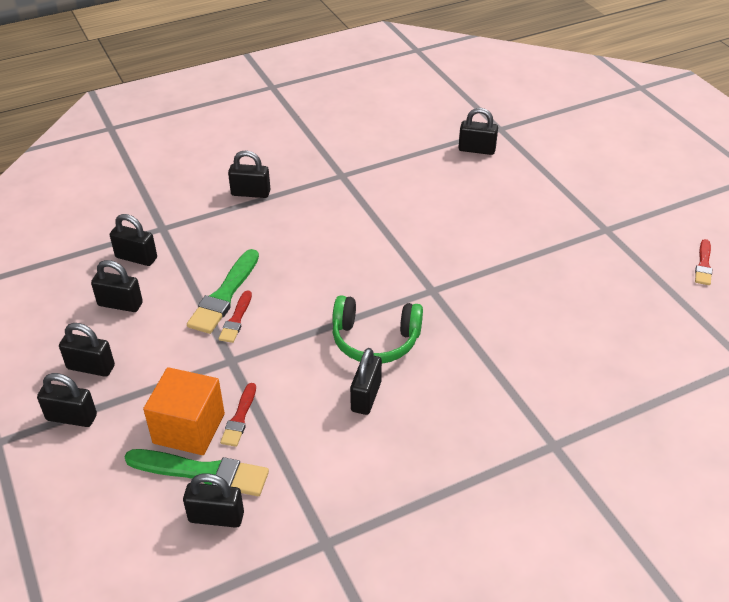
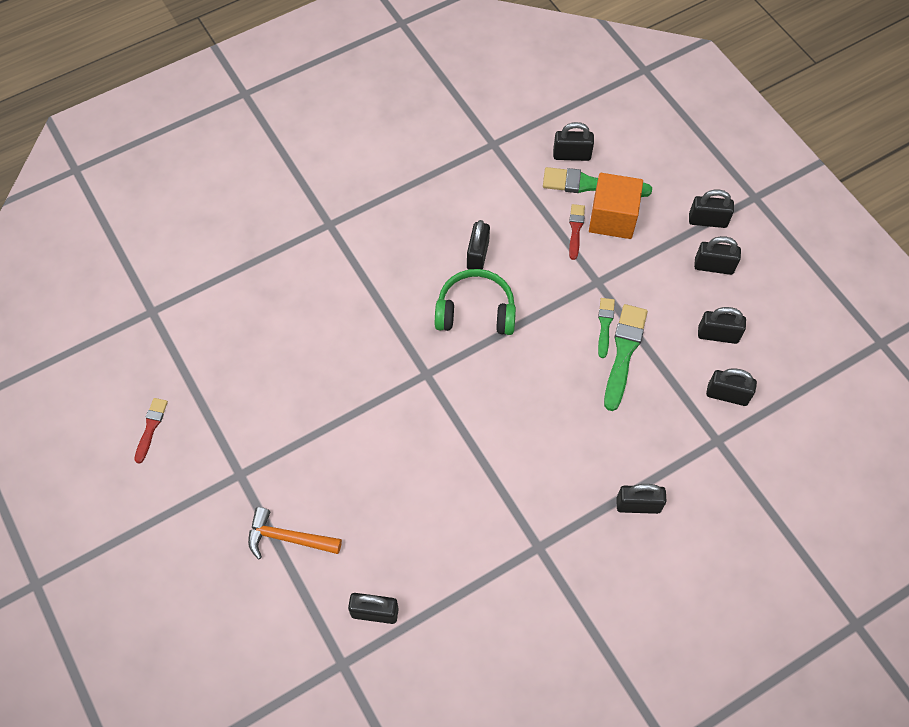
camera: 175 degrees right, 20 degrees up
red brush [219,290,252,343] -> green brush [598,298,615,358]
none -> orange hammer [248,507,342,559]

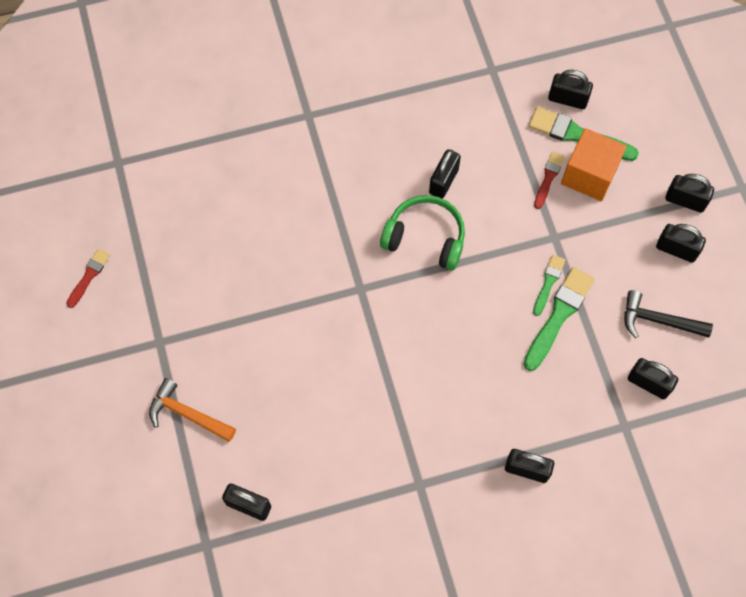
camera: 15 degrees right, 5 degrees up
black padlock [698,307,746,344] -> black hammer [624,290,713,338]

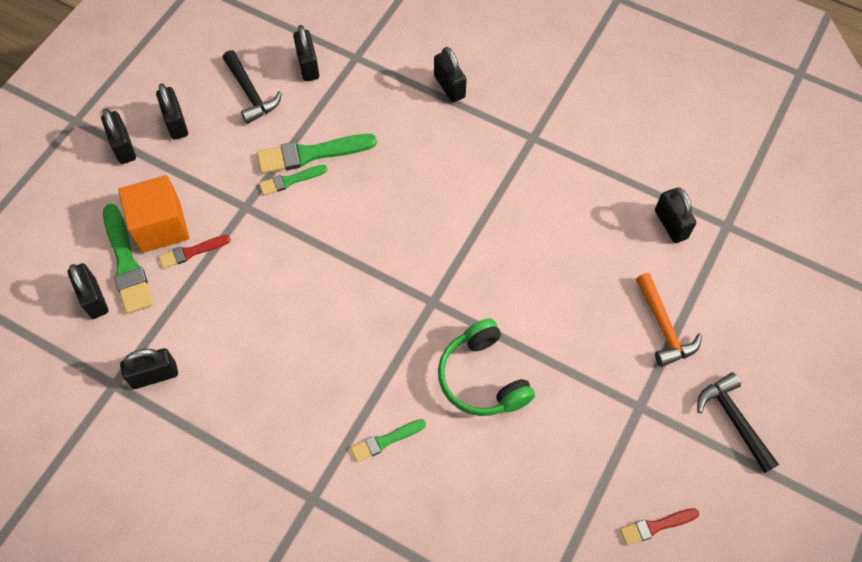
camera: 135 degrees left, 5 degrees down
green headphones [380,195,465,271] -> green headphones moved to [438,318,535,416]
black padlock [429,149,461,199] -> black padlock moved to [120,348,178,389]
none -> green brush [350,419,426,463]
none -> black hammer [697,372,779,473]

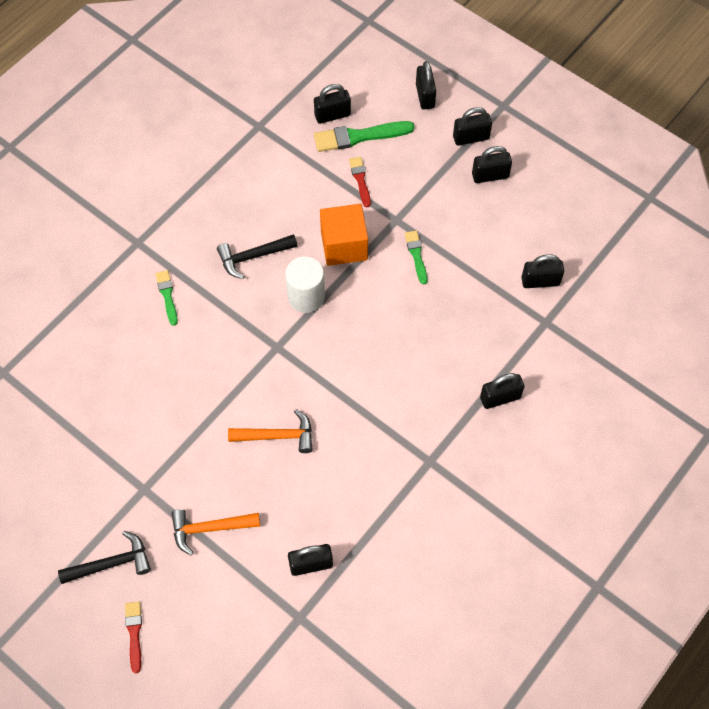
camera: 100 degrees right, 0 degrees up
orange cube [118,175,189,253] -> orange cube moved to [320,204,368,266]
black padlock [120,348,178,389] -> black padlock moved to [416,61,436,109]
black hammer [223,50,282,124] -> black hammer moved to [217,234,298,279]
green brush [257,134,377,174] -> none
green headphones [438,318,535,416] -> none
red brush [620,508,699,546] -> red brush moved to [125,602,142,674]
none -> orange hammer [228,409,313,453]
none -> white cylinder [285,256,325,313]

